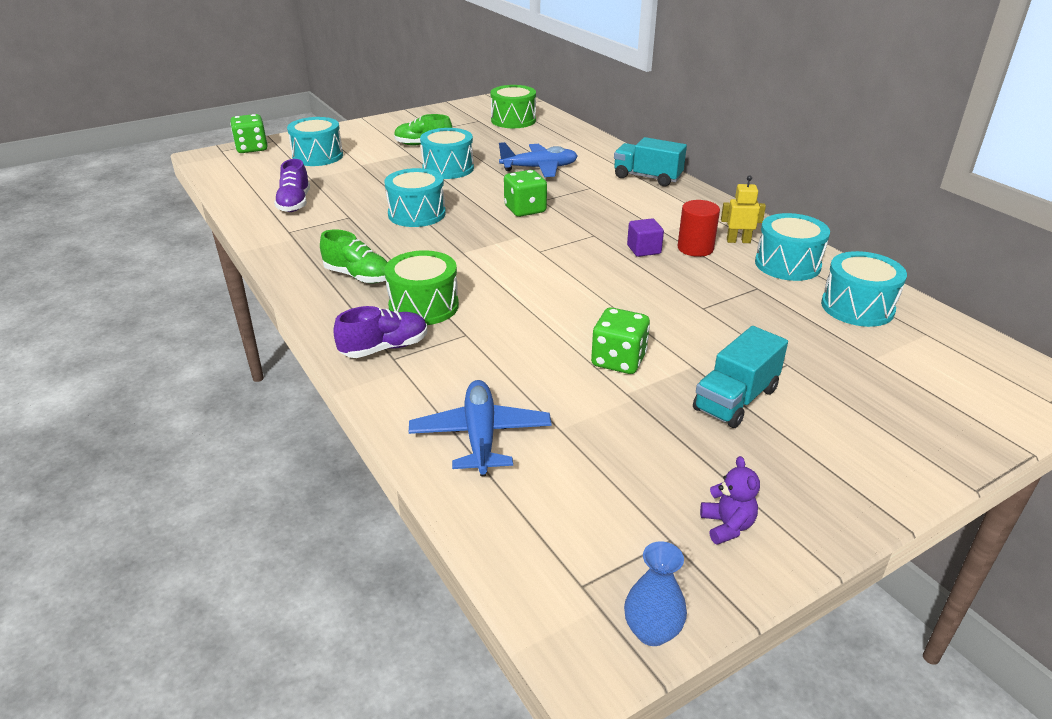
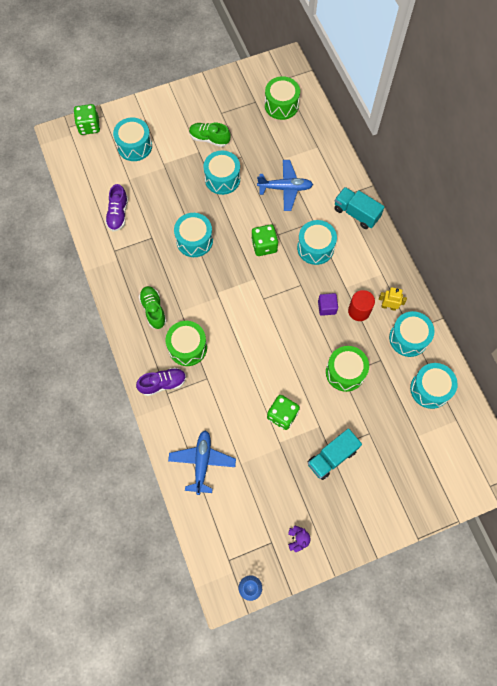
camera: 10 degrees right, 35 degrees up
green shoe [320,229,388,283] -> green shoe turned 150 degrees counterclockwise [139,286,167,329]
none -> turquoise drum [297,220,337,265]
none -> green drum [326,346,369,392]

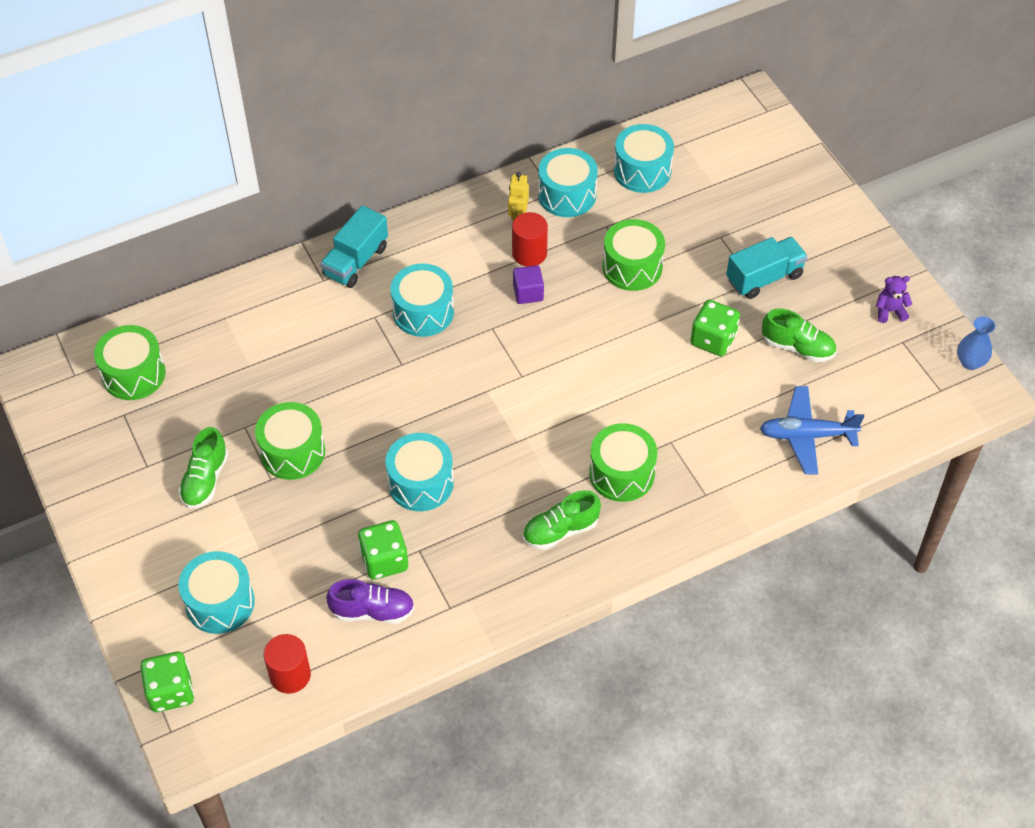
camera: 95 degrees left, 15 degrees down
purple shoe [136,367,186,396] -> none
turquoise drum [203,151,240,195] -> green drum [255,402,325,480]
green dice [251,224,278,256] -> green dice moved to [358,520,408,580]
blue plane [257,160,313,211] -> none
turquoise truck [308,428,362,480] -> turquoise truck turned 75 degrees counterclockwise [726,237,808,299]
none -> red cylinder [264,634,311,694]
none -> green shoe [762,308,836,362]

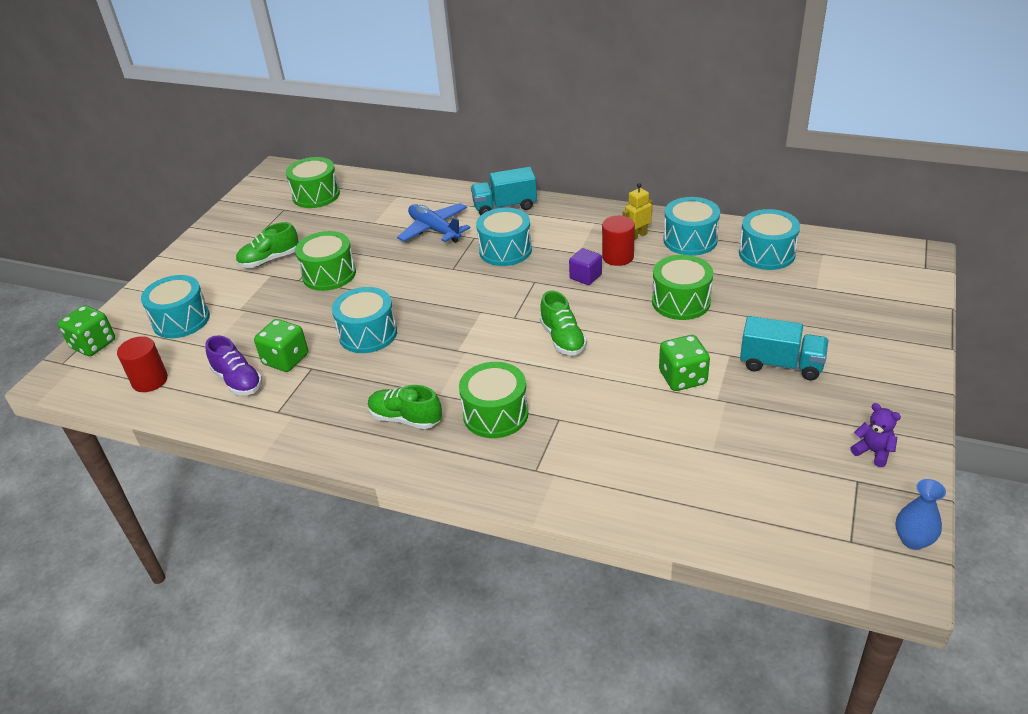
camera: 50 degrees right, 15 degrees down
blue plane [760,386,865,474] -> blue plane moved to [397,203,470,243]
green shoe [762,308,836,362] -> green shoe moved to [540,290,587,355]

